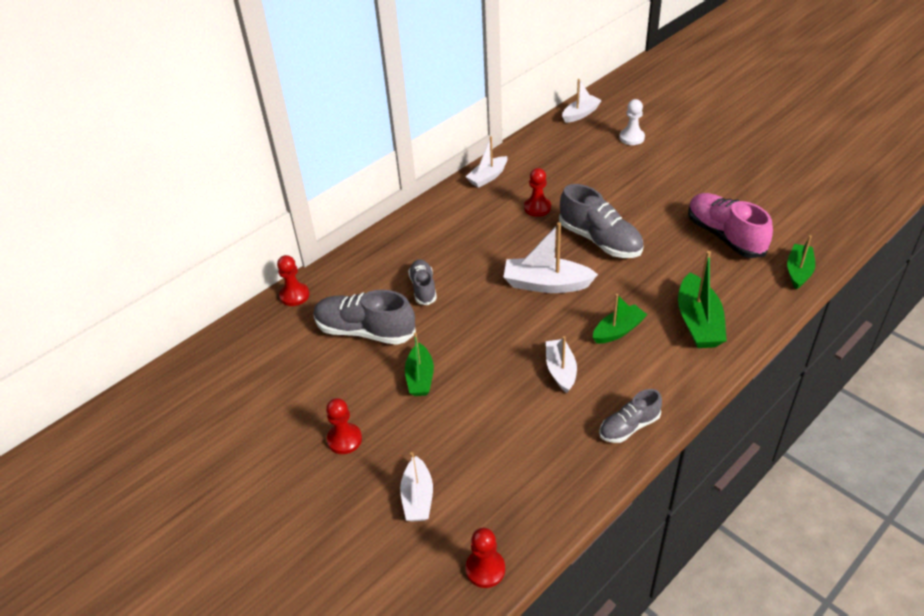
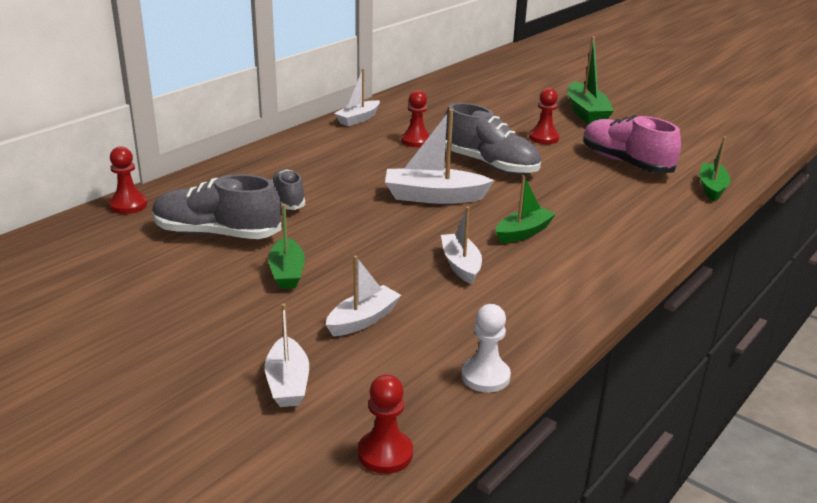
camera: 10 degrees left, 15 degrees down
red pawn [326,398,362,454] -> red pawn moved to [529,88,560,144]
white boat [562,79,602,123] -> white boat moved to [326,256,401,336]
grey shoe [599,389,662,443] -> none
white pawn [619,99,645,145] -> white pawn moved to [461,304,511,392]
green boat [678,251,727,348] -> green boat moved to [567,36,614,125]

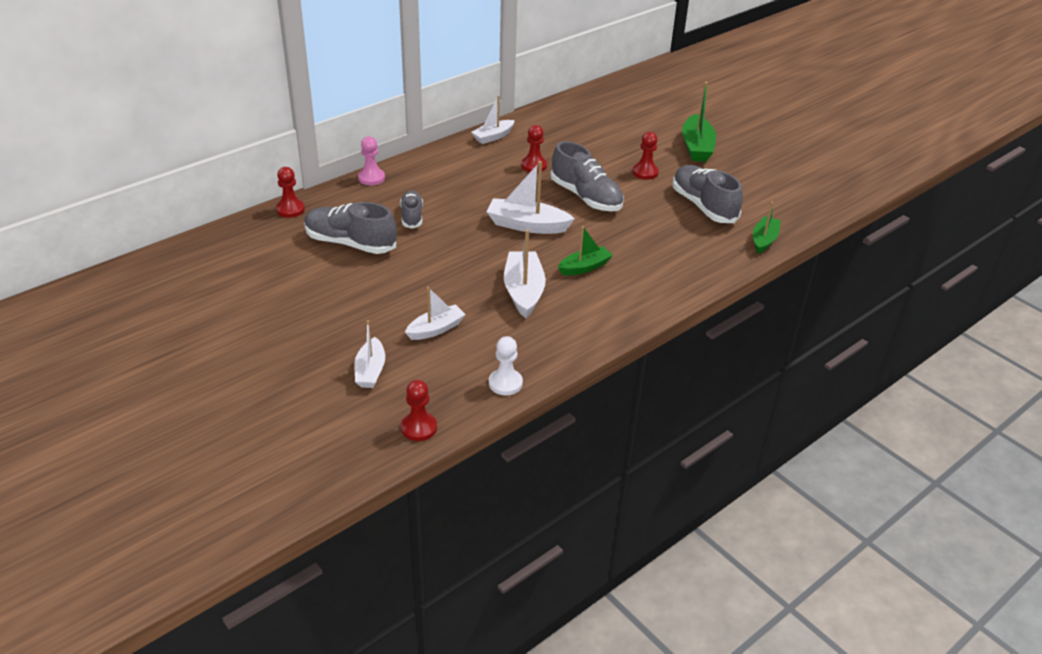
camera: 10 degrees right, 10 degrees up
green boat [268,204,305,289] -> none
white boat [441,207,482,284] -> white boat [504,229,546,318], size x1.53
pink shoe [583,115,681,173] -> grey shoe [673,165,743,223]
none -> pink pawn [358,136,385,185]

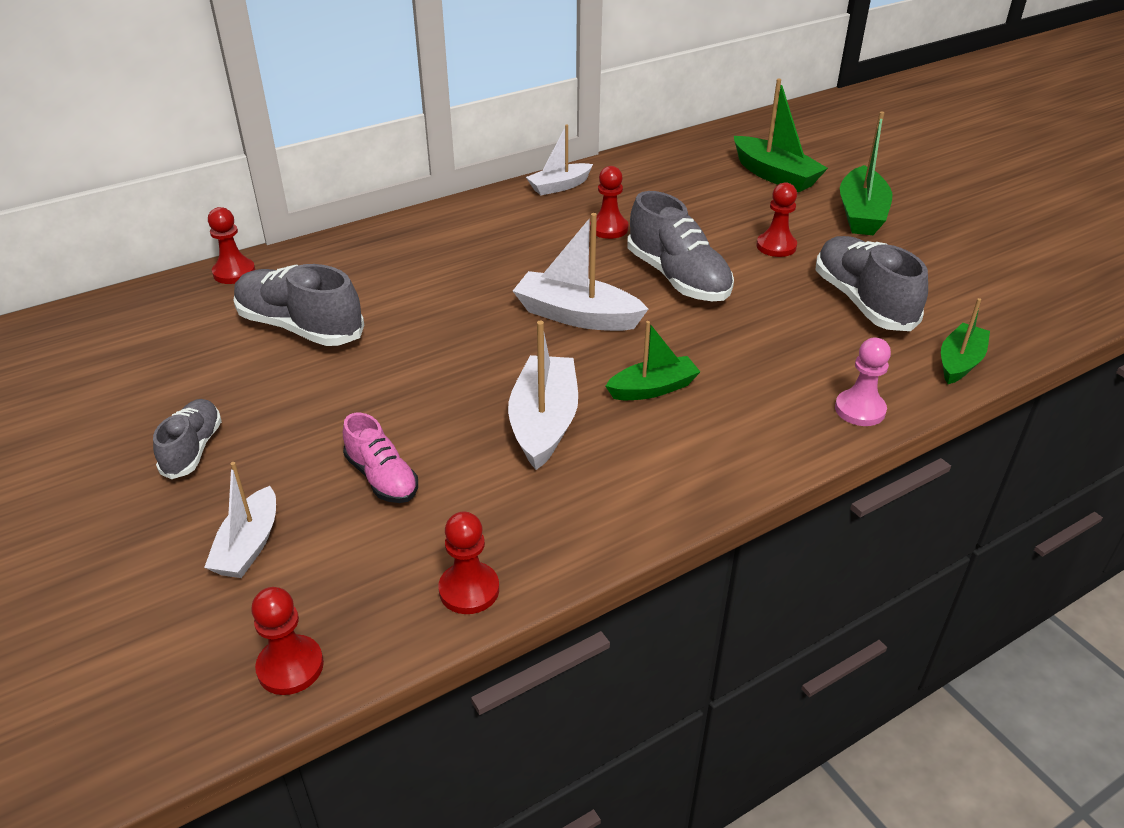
camera: 10 degrees right, 0 degrees up
pink pawn [358,136,385,185] -> pink pawn moved to [835,338,891,426]
grey shoe [400,190,423,229] -> grey shoe moved to [153,399,222,479]
white boat [405,287,466,340] -> pink shoe [343,413,418,503]
white pawn [489,336,523,395] -> red pawn [438,511,499,614]
none -> green boat [734,79,828,192]

